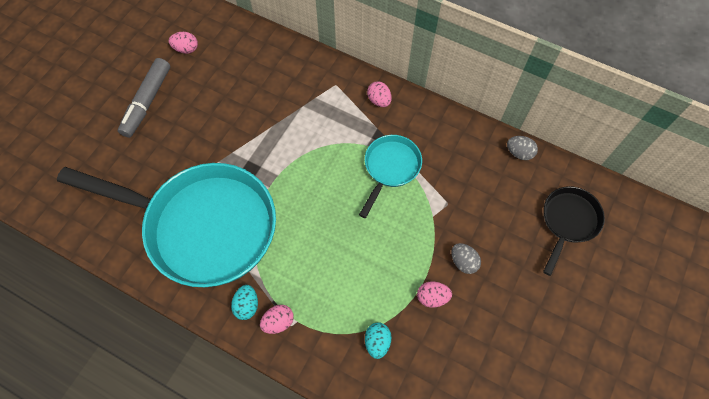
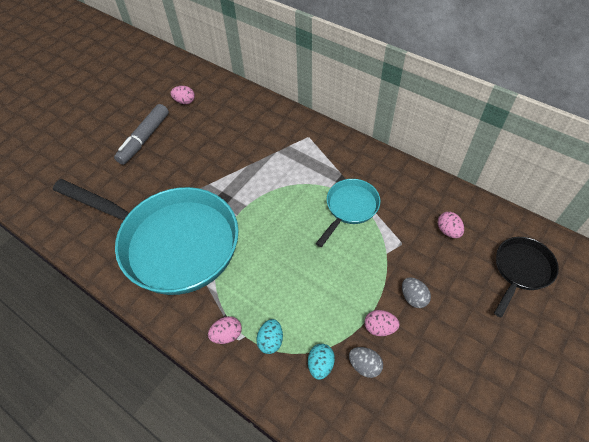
camera: 10 degrees right, 10 degrees down
turquoise egg [231,285,258,320] -> turquoise egg moved to [257,319,283,354]
pink egg [367,81,392,107] -> pink egg moved to [437,212,464,238]
grey egg [507,136,538,160] -> grey egg moved to [349,347,383,378]

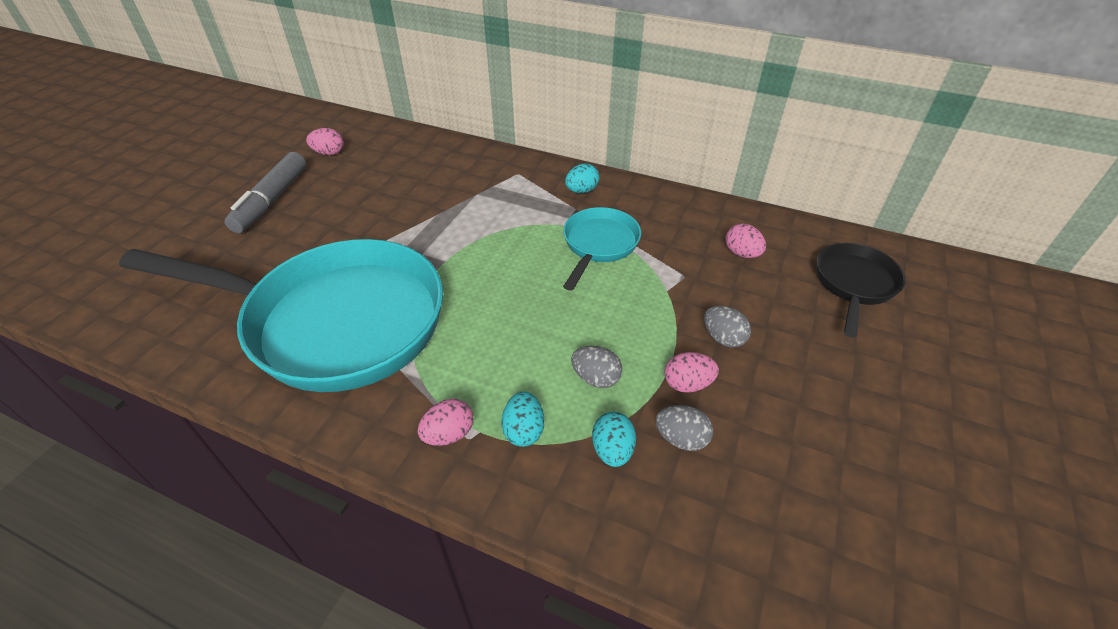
camera: 15 degrees left, 10 degrees down
none -> turquoise egg [565,164,599,193]
none -> grey egg [571,346,622,388]

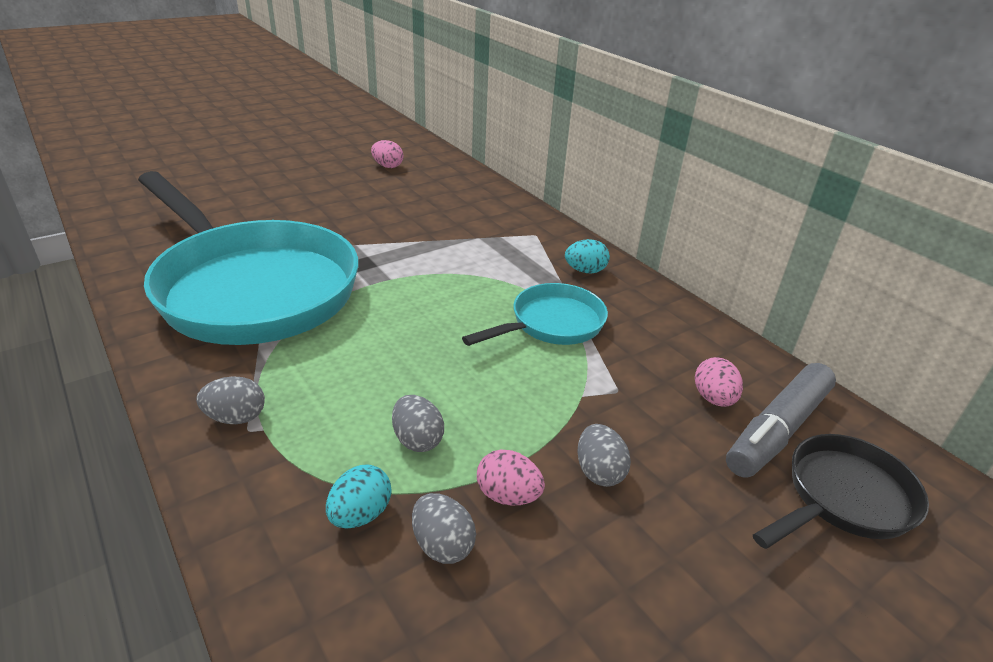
camera: 30 degrees right, 10 degrees down
grey marker [224,152,306,233] -> grey marker moved to [726,363,836,478]
pink egg [418,399,473,446] -> grey egg [196,376,265,424]
turquoise egg [501,391,544,447] -> none

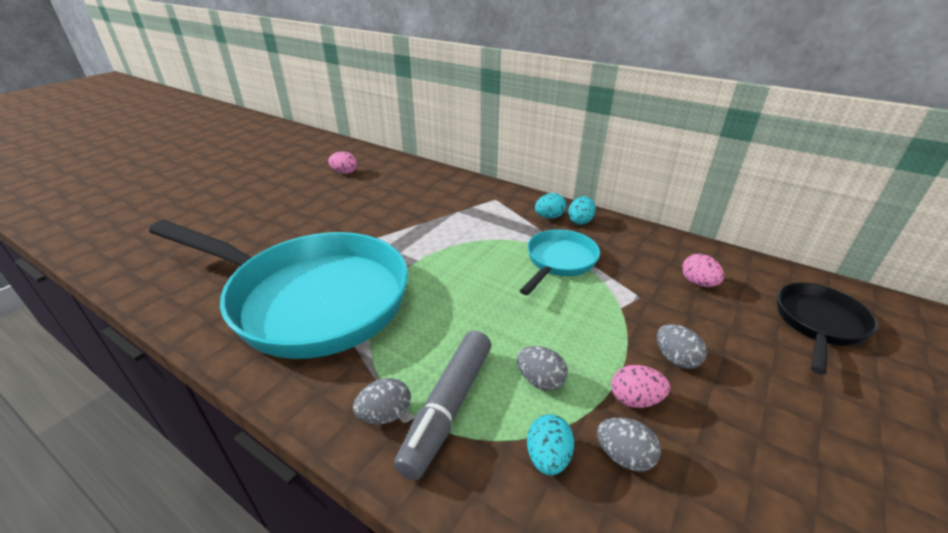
camera: 20 degrees left, 0 degrees up
grey marker [726,363,836,478] -> grey marker moved to [394,331,491,480]
none -> turquoise egg [568,196,596,225]

